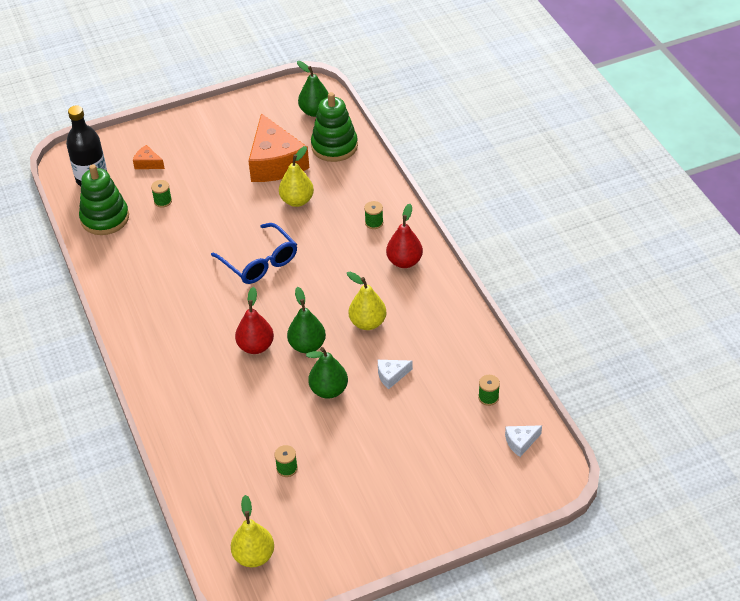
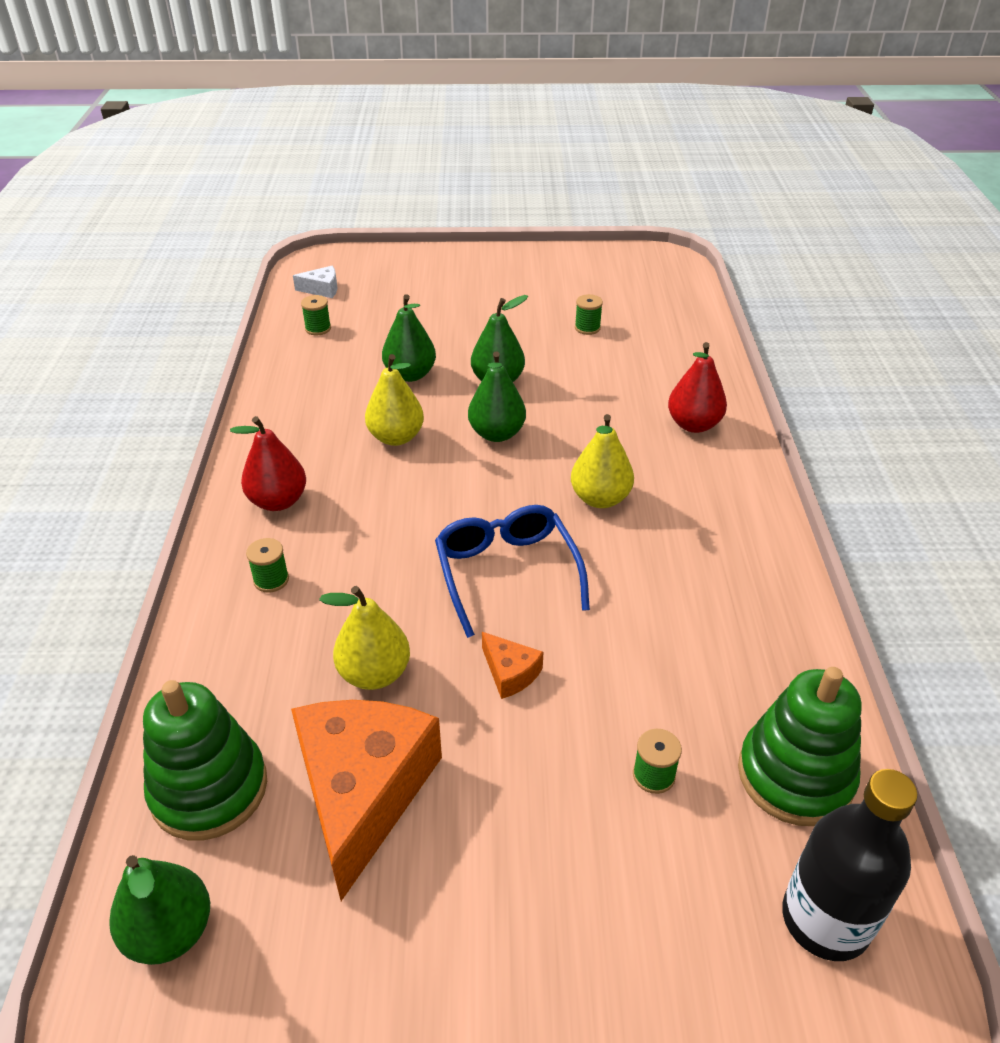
camera: 160 degrees left, 5 degrees down
orange cheese [133,145,165,169] -> orange cheese moved to [482,632,543,699]
yellow pear [231,495,274,567] -> yellow pear moved to [571,414,634,508]
red pear [235,287,274,354] -> red pear moved to [668,342,727,433]
white cheese [378,360,413,389] -> green pear [382,294,436,382]

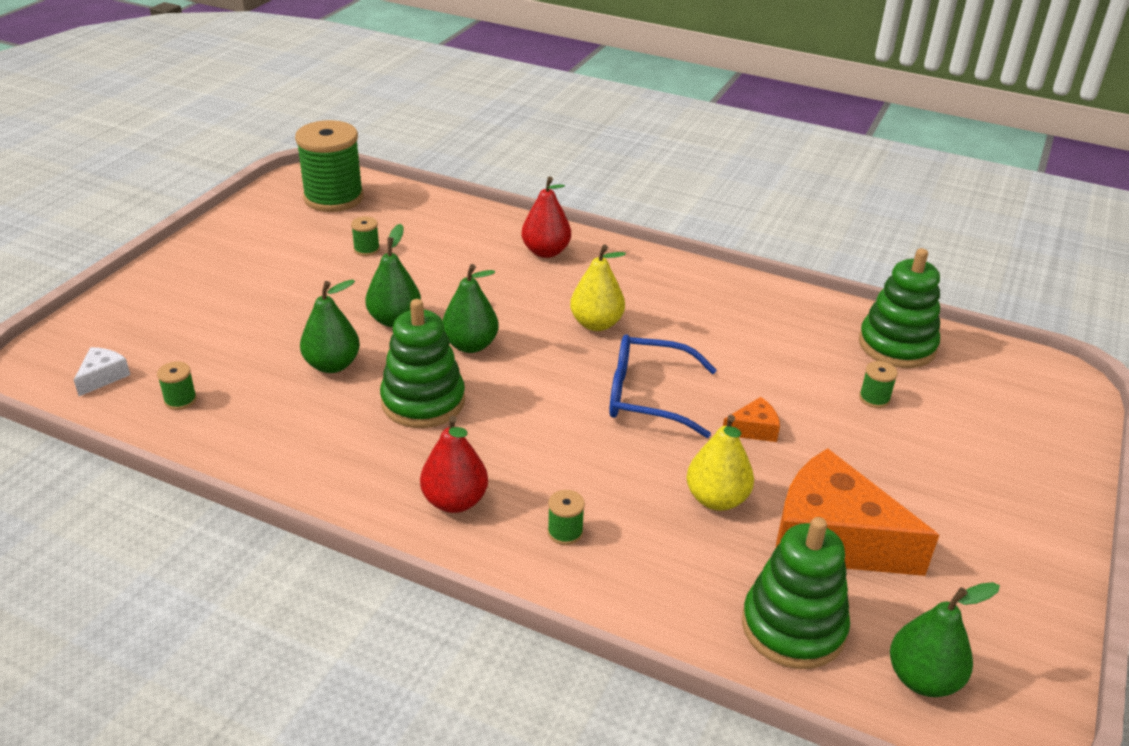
camera: 65 degrees left, 5 degrees down
yellow pear [365,354,424,446] -> green stacking toy [380,299,465,428]
black bottle [782,769,918,961] -> none
none -> green spool [295,120,364,212]

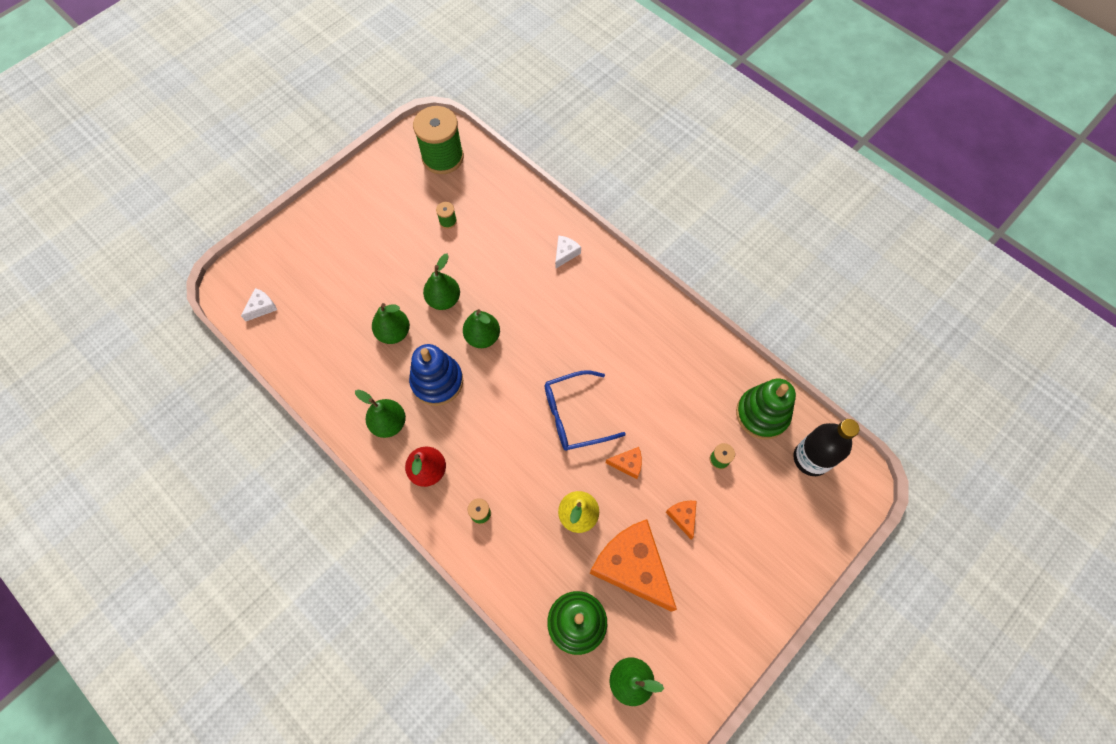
camera: 20 degrees right, 30 degrees up
green spool [157,361,197,410] -> none
green stacking toy [380,299,465,428] -> blue stacking toy [409,344,463,406]
red pear [521,177,571,258] -> white cheese [555,235,581,269]
yellow pear [570,244,626,331] -> none
blue glasses [609,334,717,438] -> blue glasses turned 45 degrees counterclockwise [545,370,626,451]
none -> green pear [355,389,406,438]
none -> orange cheese [666,501,697,539]
none -> black bottle [793,419,859,476]

